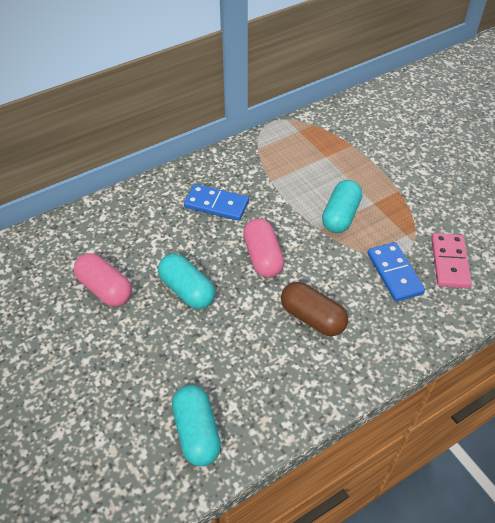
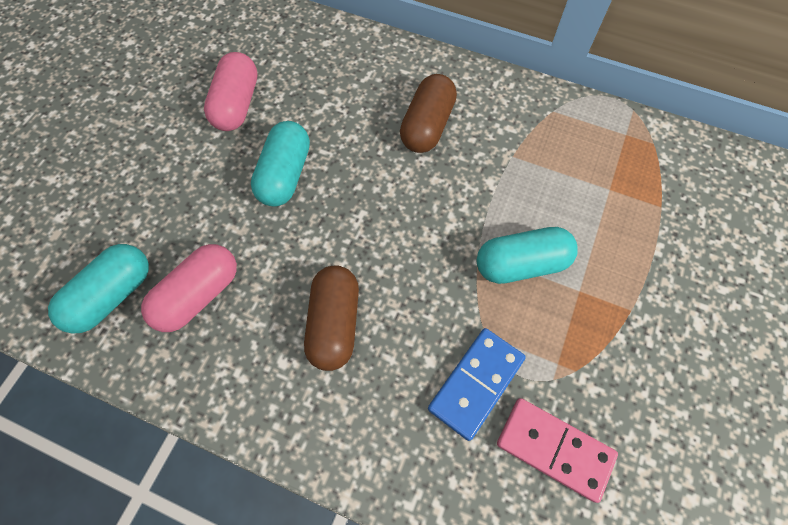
camera: 55 degrees right, 15 degrees up
blue domino [184,184,249,221] -> brown capsule [400,74,457,153]
pink capsule [243,219,284,278] -> pink capsule moved to [141,244,237,332]
pink domino [431,233,472,288] -> pink domino turned 60 degrees clockwise [497,398,618,503]

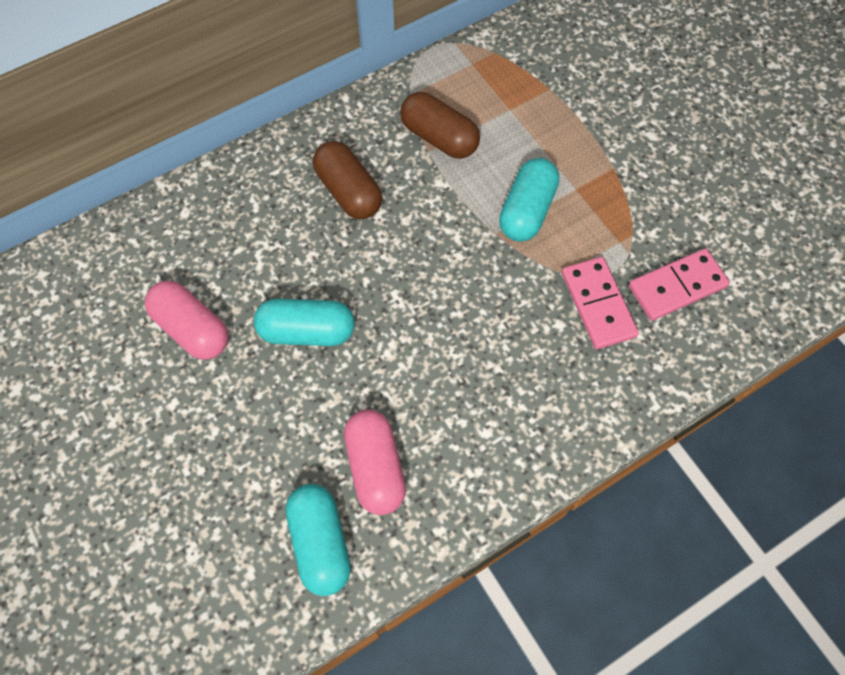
camera: 55 degrees left, 0 degrees up
turquoise capsule [251,121,310,207] -> turquoise capsule turned 45 degrees counterclockwise [254,299,355,346]
brown capsule [304,265,359,371] -> brown capsule moved to [400,92,480,159]
blue domino [428,328,526,441] -> pink domino [562,257,639,349]

